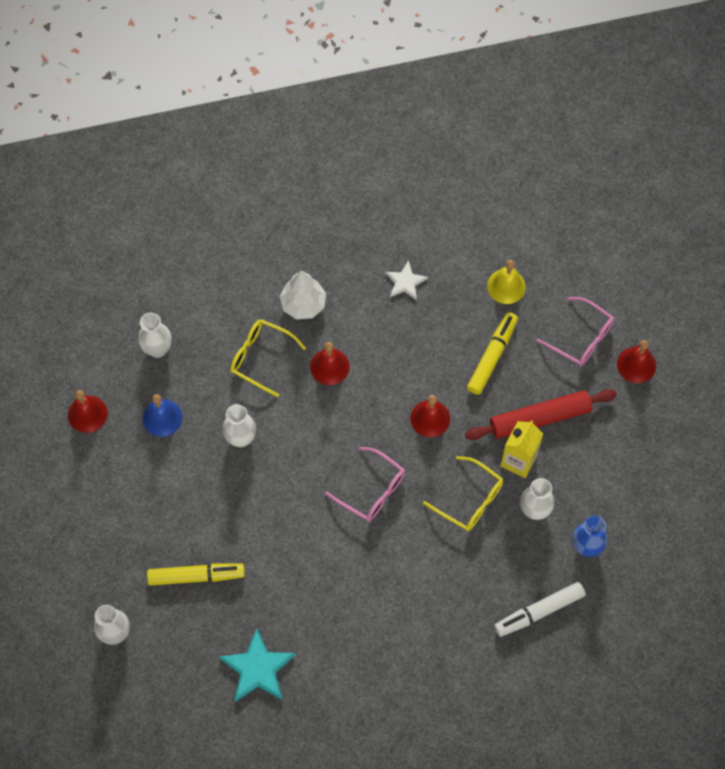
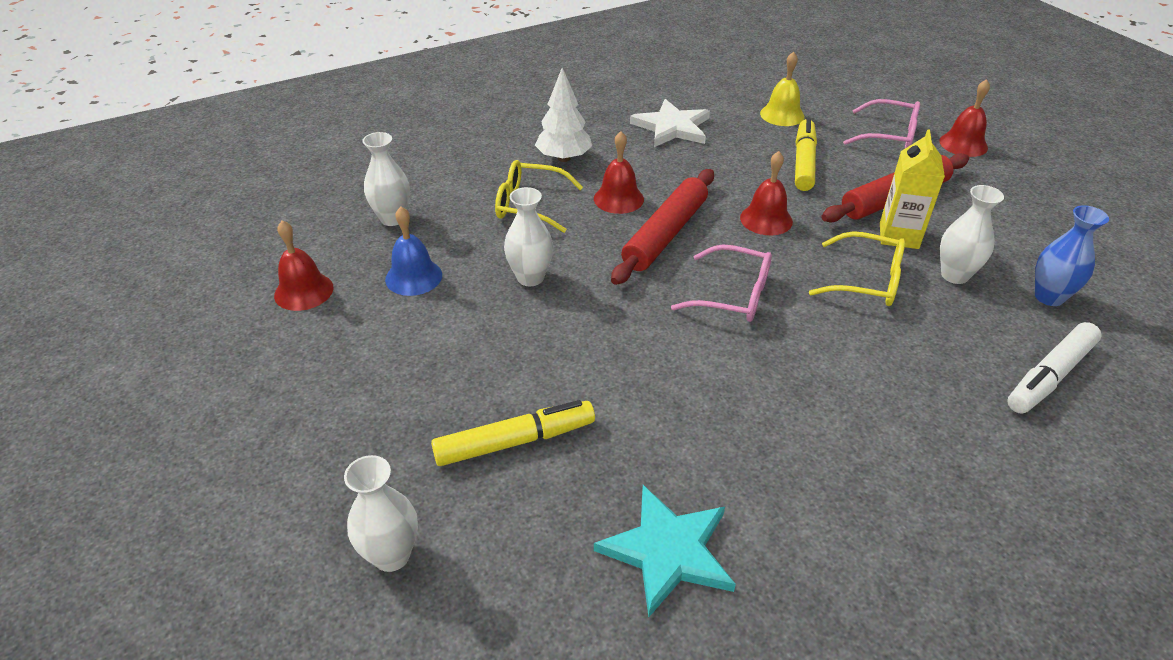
camera: 15 degrees left, 25 degrees down
white star [385,260,428,301] -> white star [630,99,710,147], size x1.62
none -> red rolling pin [611,169,714,285]

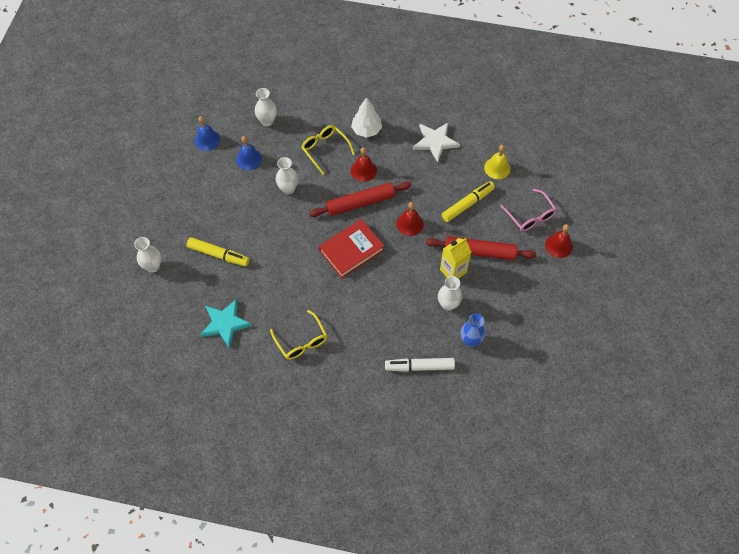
camera: 40 degrees right, 20 degrees up
red bell [274,220,333,311] -> blue bell [194,116,220,151]
pink glasses [671,244,772,322] -> red book [319,219,384,278]
yellow glasses [809,231,905,306] -> yellow glasses moved to [270,310,327,360]

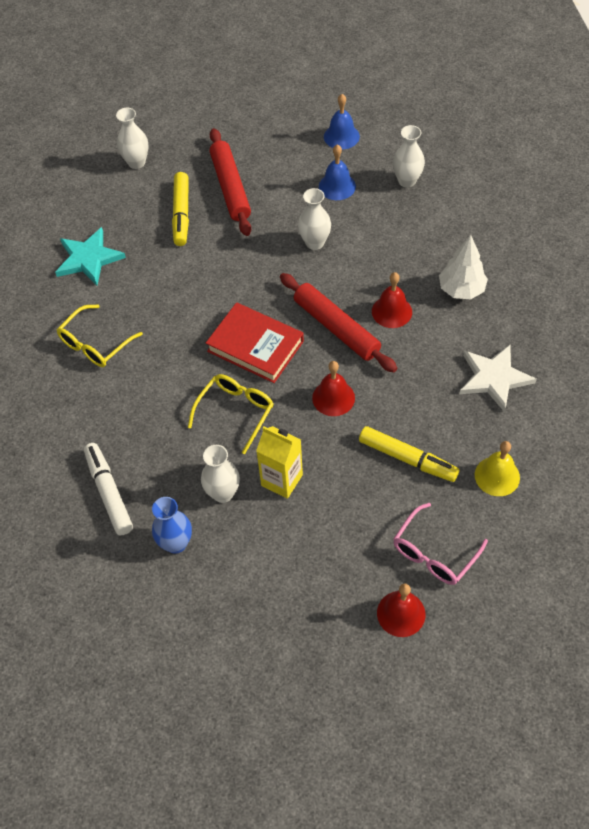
camera: 70 degrees right, 5 degrees down
yellow glasses [301,125,355,175] -> yellow glasses moved to [188,374,274,454]
red rolling pin [426,236,536,260] -> red rolling pin moved to [209,128,251,236]

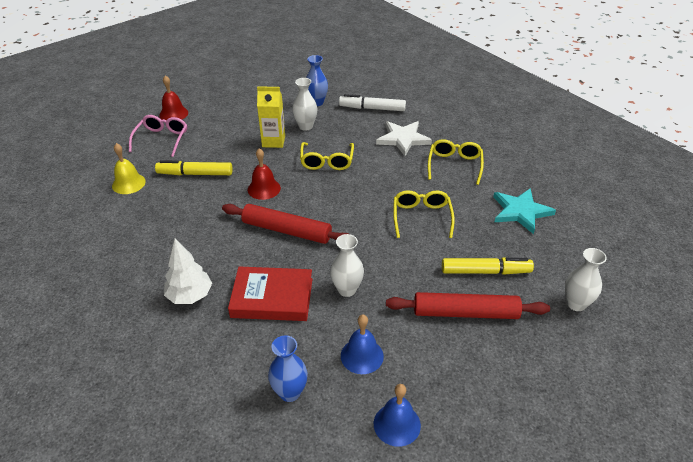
camera: 150 degrees right, 15 degrees down
white marker [84,443,133,536] -> white marker turned 150 degrees clockwise [339,94,406,111]
yellow marker [172,172,189,246] -> yellow marker turned 120 degrees clockwise [442,257,534,275]
red book [206,302,304,383] -> red book moved to [228,266,313,321]
red rolling pin [209,128,251,236] -> red rolling pin turned 45 degrees counterclockwise [386,292,550,319]
red bell [372,272,412,328] -> none
white vase [393,125,425,188] -> blue vase [268,335,308,402]
white star [459,345,537,412] -> white star moved to [376,121,432,156]
none -> yellow glasses [393,190,455,238]

